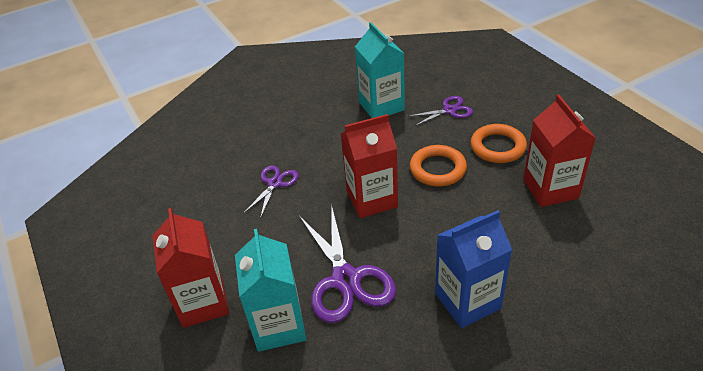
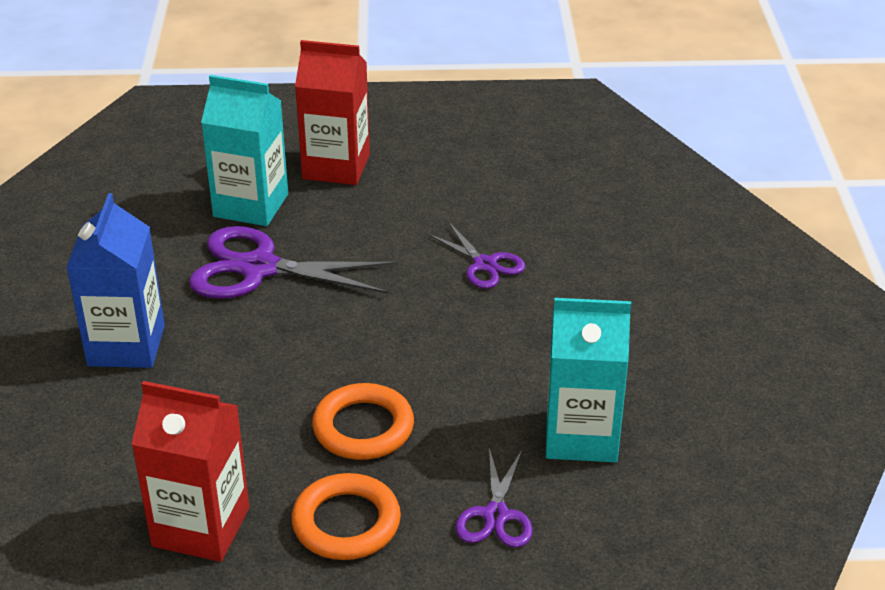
camera: 115 degrees right, 5 degrees down
red carton [341,114,398,218] -> none

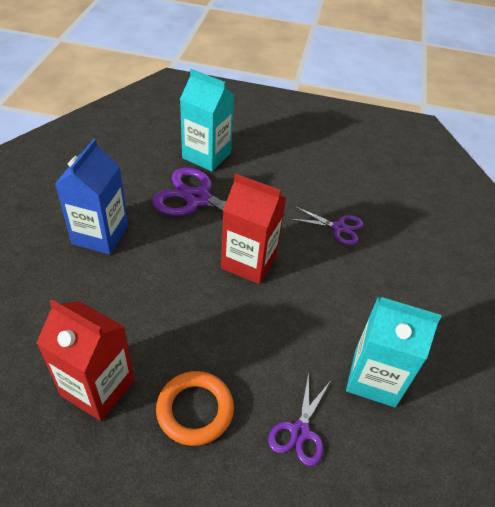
camera: 10 degrees right, 10 degrees up
red carton [295,40,370,185] -> red carton moved to [221,174,287,284]
orange ring [312,383,414,460] -> none
purple scissors [427,222,525,289] -> purple scissors turned 45 degrees counterclockwise [290,206,363,245]

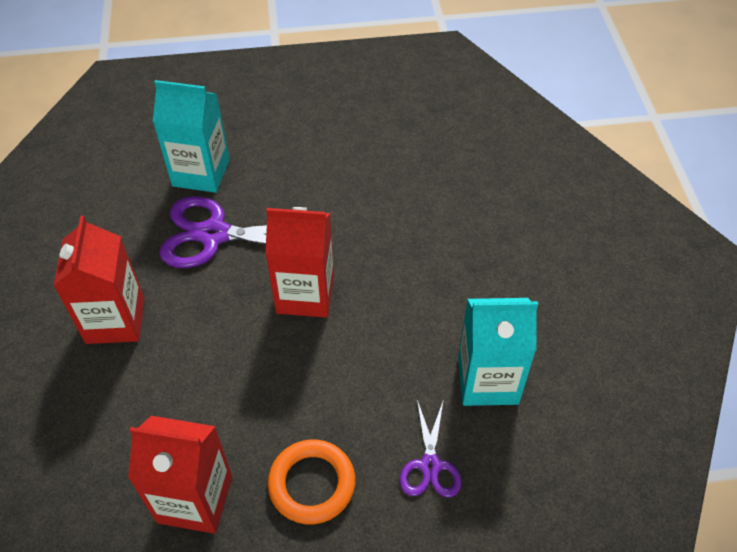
camera: 15 degrees left, 5 degrees up
blue carton [55,139,128,255] -> red carton [53,216,144,344]
purple scissors [290,206,363,245] -> none

